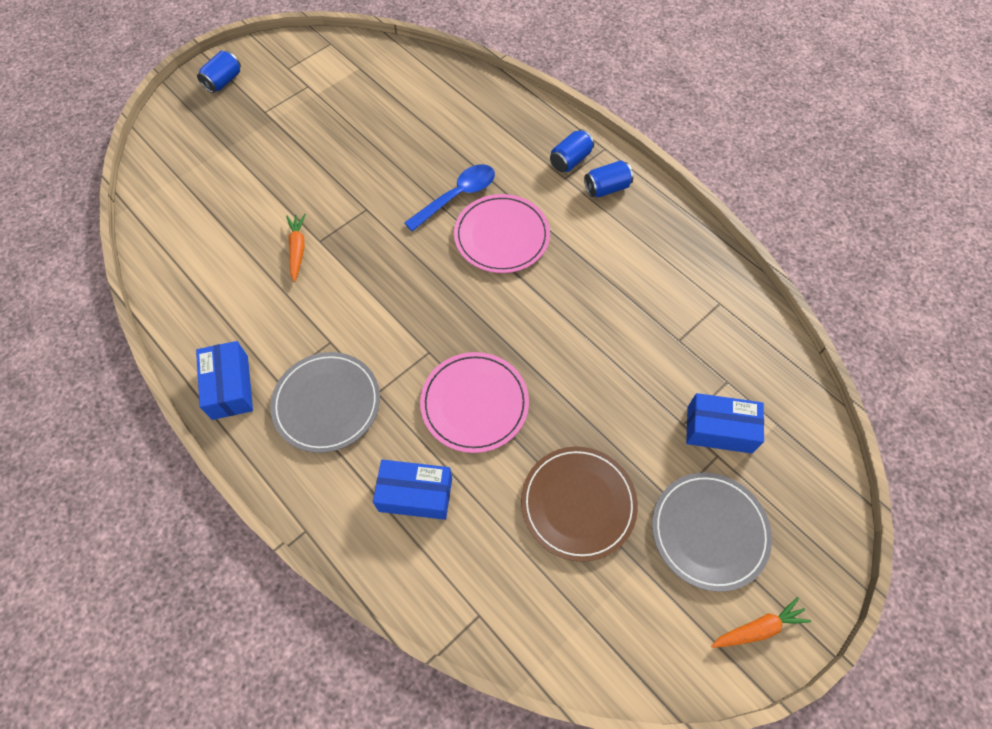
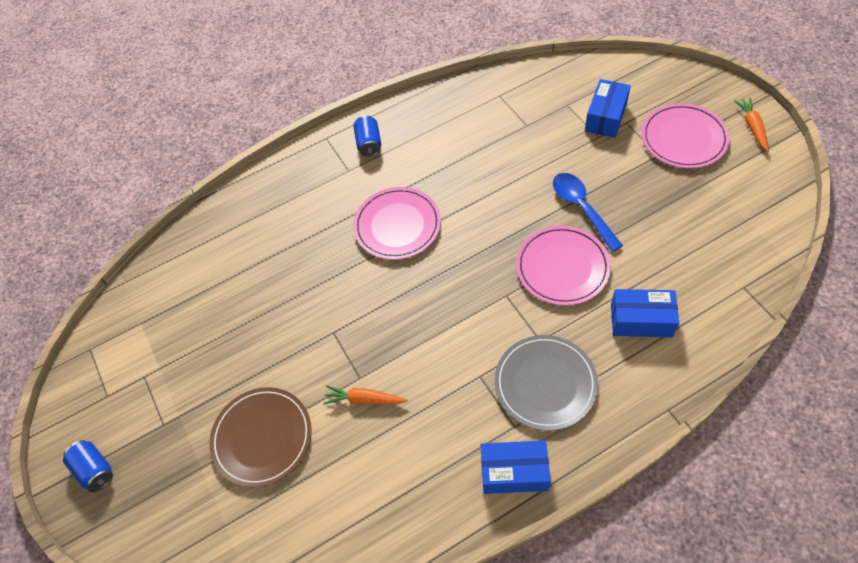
camera: 70 degrees left, 5 degrees down
blue box [373,460,452,520] -> blue box turned 75 degrees clockwise [611,289,679,337]
blue spoon [404,164,495,232] -> blue spoon moved to [553,173,623,252]
brown plate [521,446,638,562] -> brown plate moved to [209,387,312,487]
blue can [550,129,594,172] -> none
grey plate [652,472,772,592] -> pink plate [641,103,730,168]

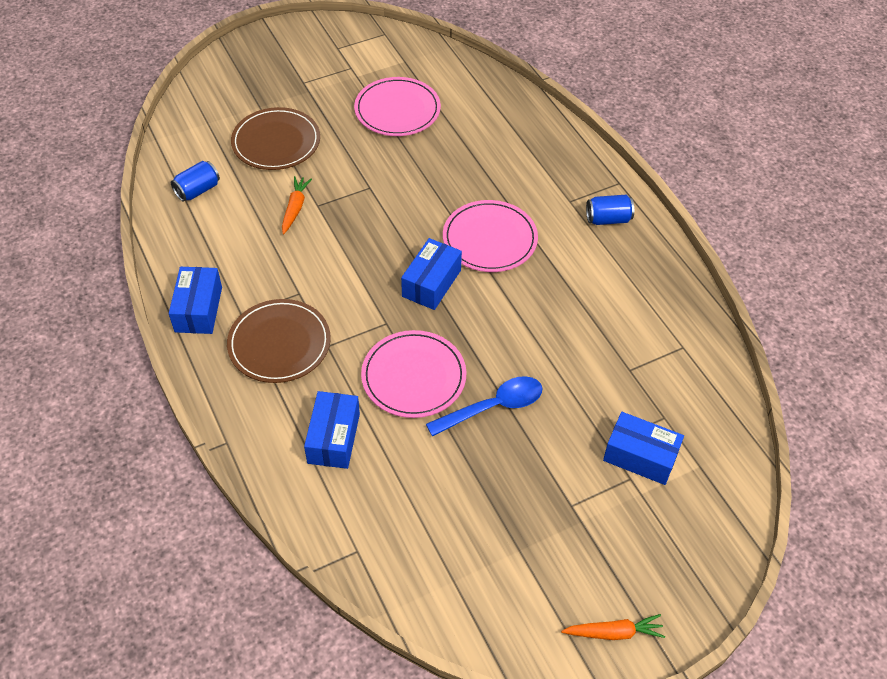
camera: 85 degrees right, 5 degrees down
blue can [63,440,113,492] -> blue can moved to [171,161,220,202]
grey plate [495,335,598,431] -> brown plate [227,299,331,383]
pink plate [641,103,730,168] -> pink plate moved to [354,77,441,136]
none -> blue box [401,238,462,310]

